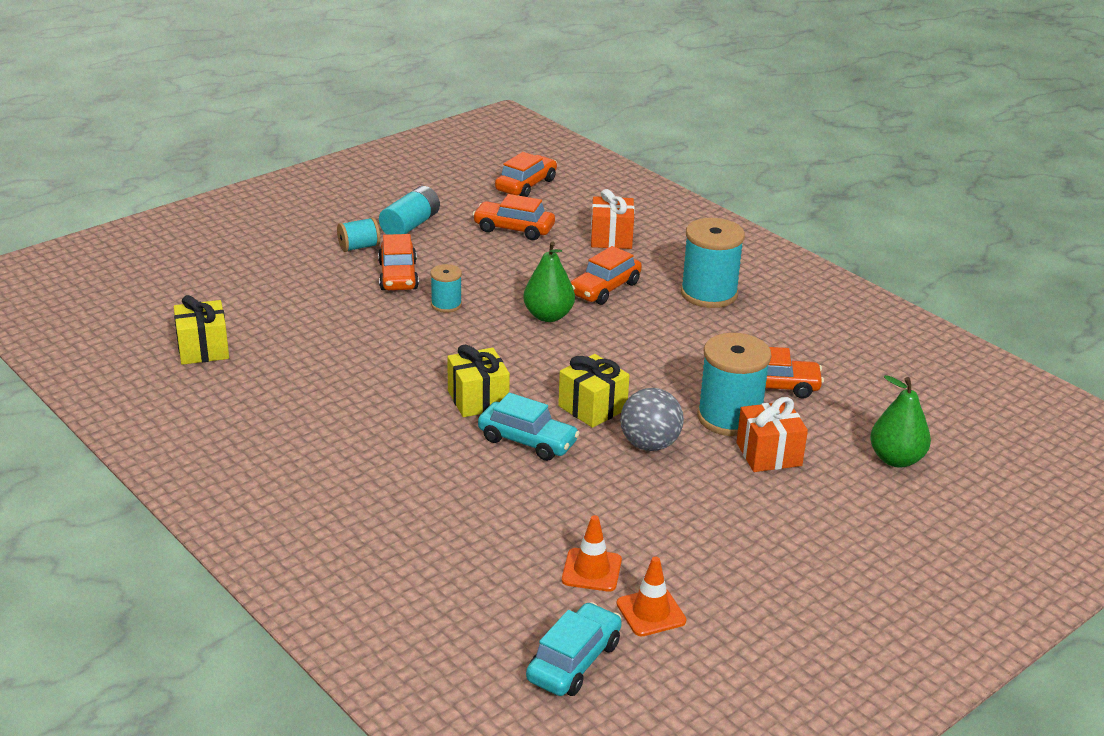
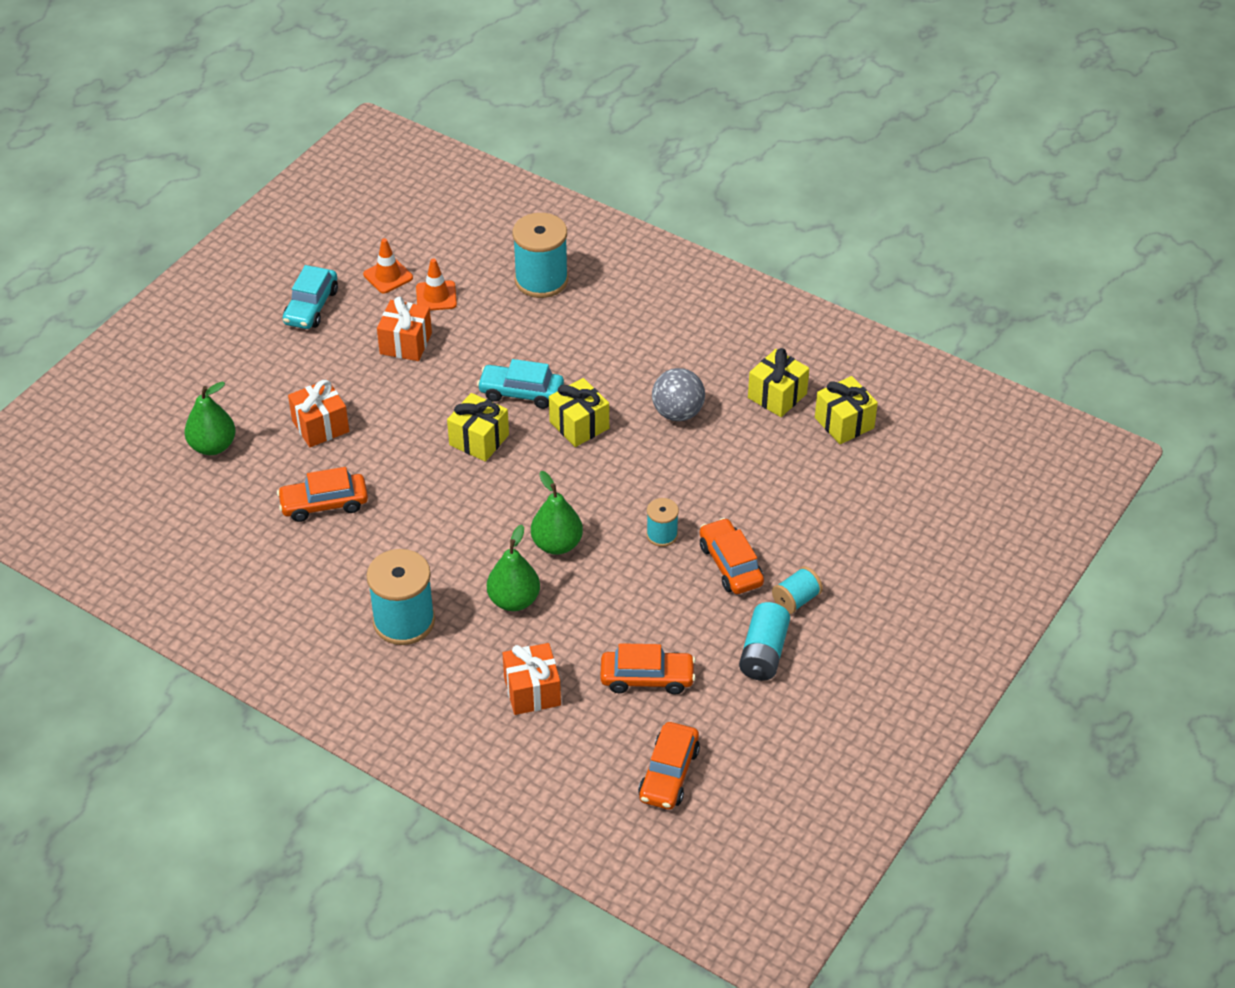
camera: 165 degrees right, 15 degrees up
turquoise car [526,602,622,696] -> turquoise car moved to [283,265,338,329]
orange car [571,246,642,305] -> green pear [487,525,540,611]
grey ball [620,388,684,451] -> grey ball moved to [652,368,705,421]
turquoise spool [697,333,771,436] -> turquoise spool moved to [512,213,568,298]
none -> orange gift [377,297,432,361]
none -> yellow gift [748,348,809,417]

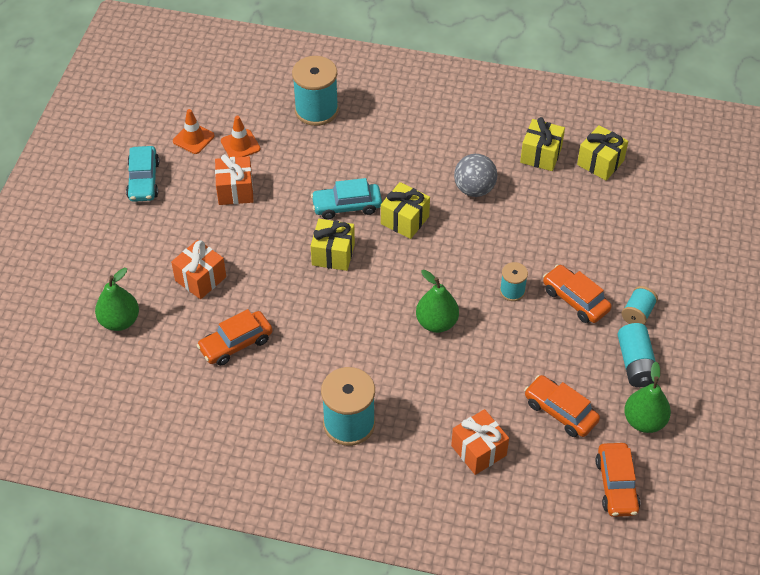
camera: 20 degrees left, 5 degrees up
green pear [487,525,540,611] -> green pear moved to [624,362,671,433]
orange car [600,643,696,695] -> orange car turned 120 degrees counterclockwise [524,375,600,437]

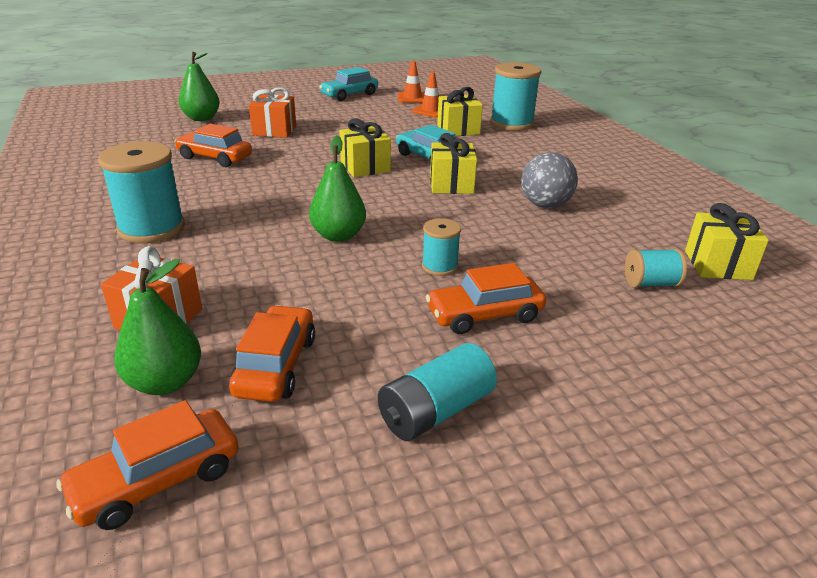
camera: 55 degrees right, 20 degrees down
orange gift [215,154,254,205] -> none
yellow gift [520,117,565,171] -> yellow gift moved to [437,87,483,136]
orange car [543,264,612,323] -> orange car turned 120 degrees counterclockwise [426,263,546,334]
turquoise spool [621,286,658,325] -> turquoise spool moved to [625,249,687,288]
green pear [624,362,671,433] -> green pear moved to [114,259,201,395]

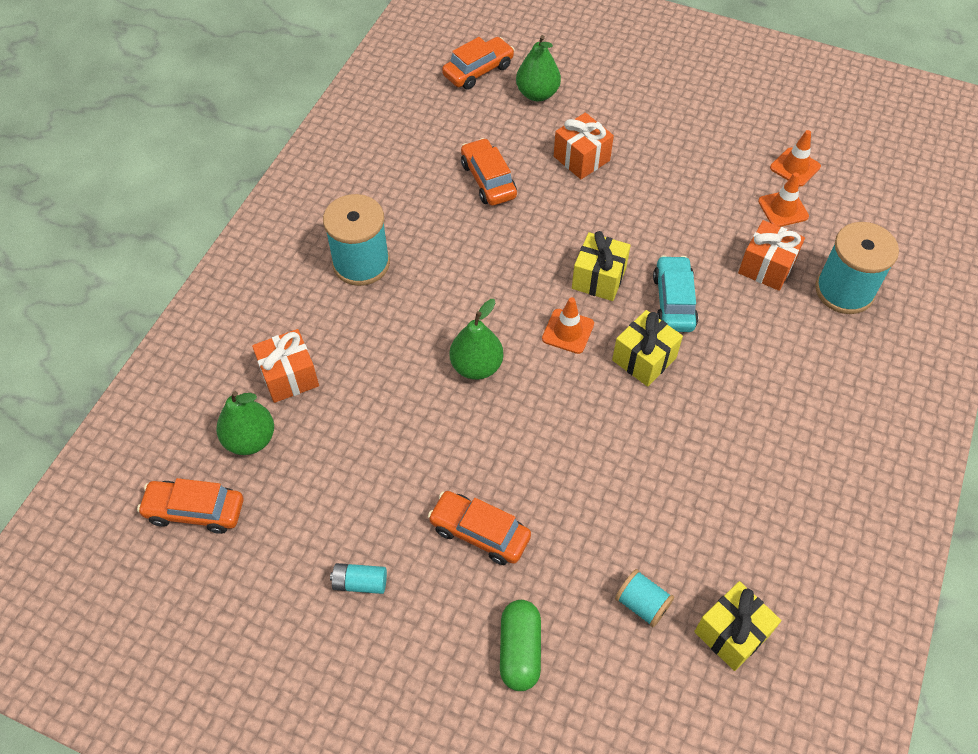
camera: 45 degrees right, 25 degrees up
orange car [229,305,315,402] -> orange car moved to [442,37,515,90]
turquoise car [319,67,378,101] -> none
turquoise battery [378,343,497,441] -> turquoise battery [330,563,387,594], size x0.63
turquoise spool [422,218,461,276] -> none
yellow gift [437,87,483,136] -> orange gift [738,220,805,291]
grey ball [521,152,578,208] -> none
none -> green capsule [500,600,541,691]
none -> orange traffic cone [542,297,594,354]

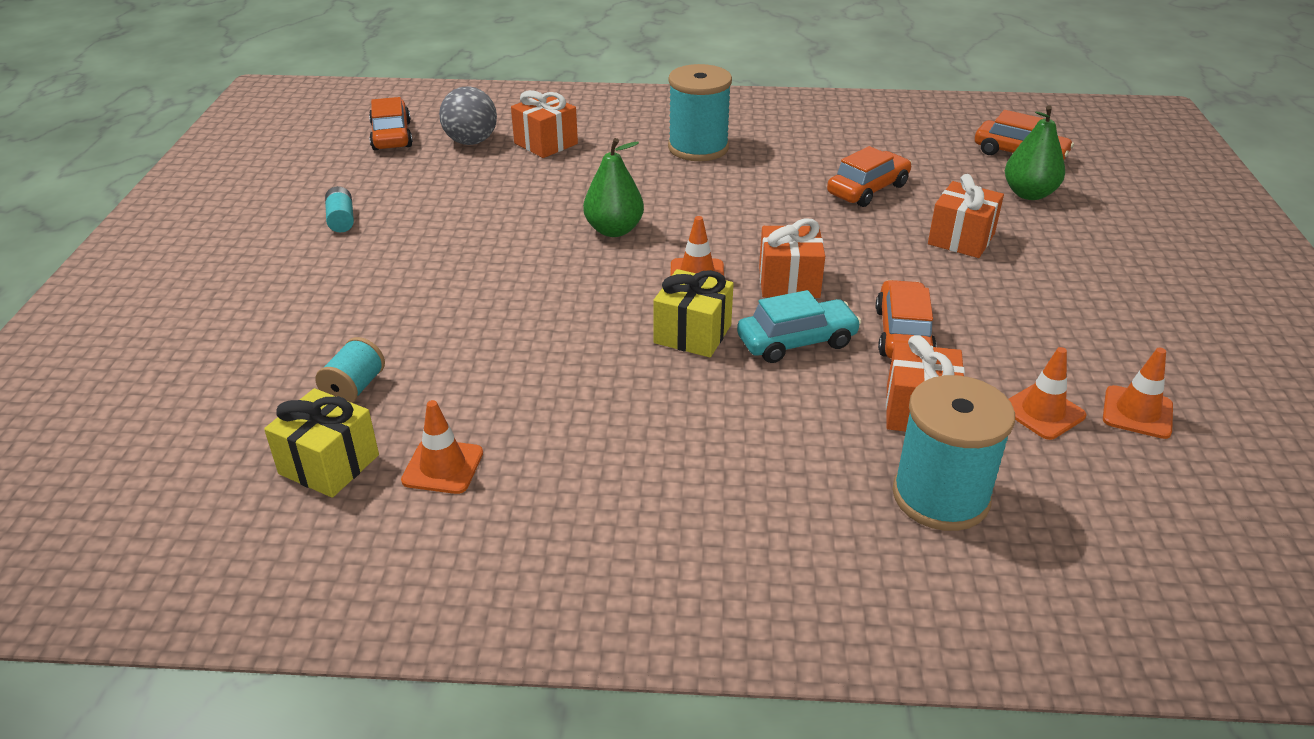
camera: 70 degrees right, 20 degrees down
green pear [216,391,274,455] -> grey ball [439,86,497,145]
orange car [428,491,531,565] -> orange car moved to [876,280,937,359]
green capsule [500,600,541,691] -> none
yellow gift [572,231,631,301] -> orange gift [759,218,825,298]
none -> orange traffic cone [401,400,483,494]

